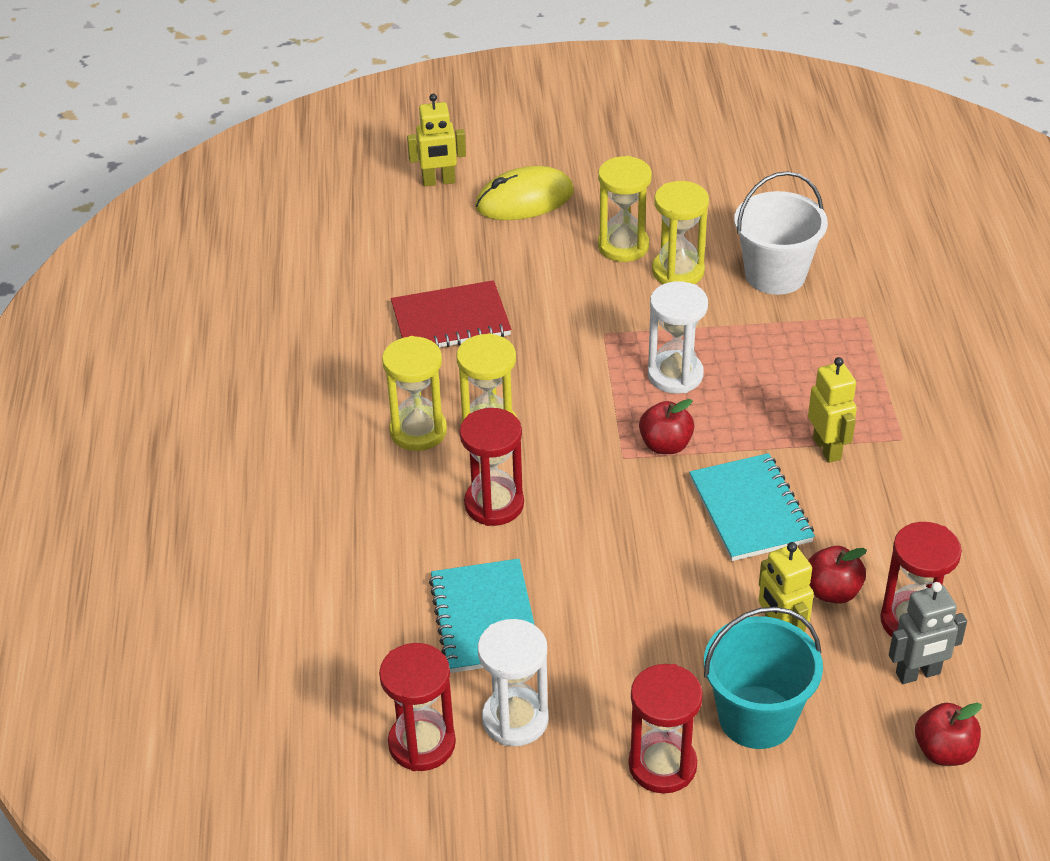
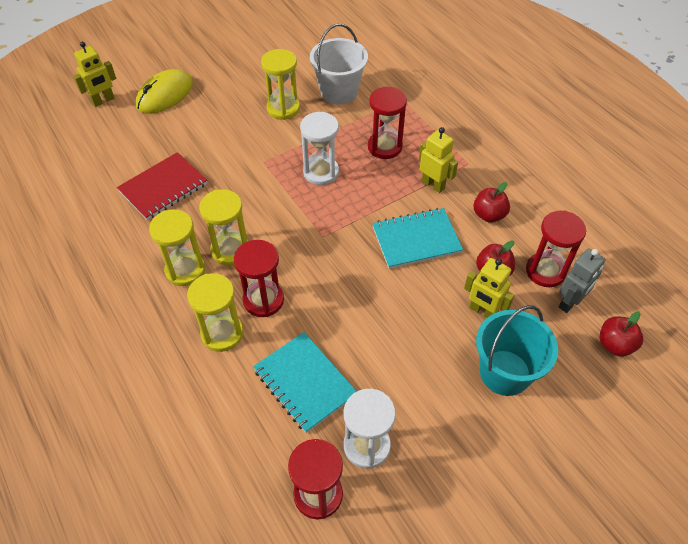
camera: 30 degrees left, 10 degrees up
yellow hourglass [598,156,652,262] -> yellow hourglass moved to [187,273,244,352]
red hourglass [628,664,703,794] -> red hourglass moved to [368,87,407,159]
red apple [639,399,694,454] -> red apple moved to [474,182,510,223]
turquoise notebook [689,453,815,561] -> turquoise notebook turned 60 degrees counterclockwise [372,208,463,269]

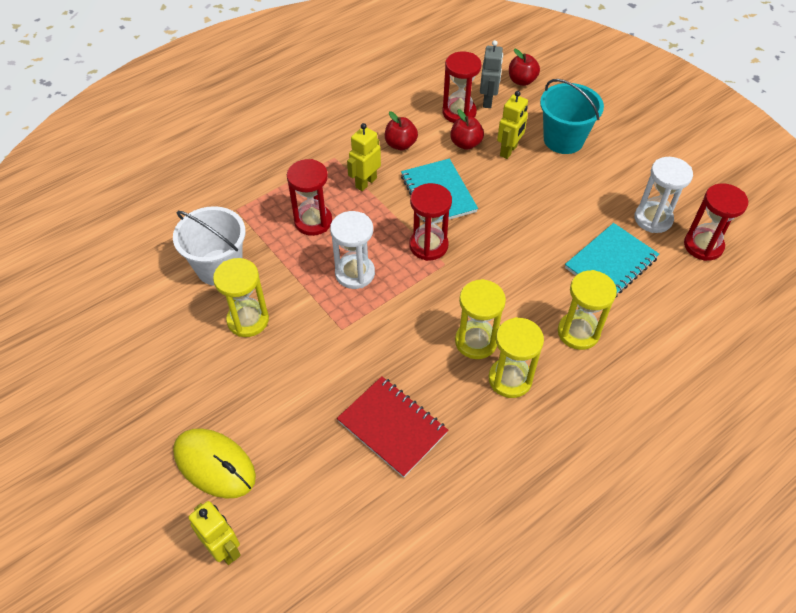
camera: 95 degrees left, 0 degrees up
red hourglass [234,240,284,317] -> red hourglass moved to [409,183,452,261]
grey robot [559,248,606,313] -> grey robot turned 60 degrees clockwise [480,40,503,108]

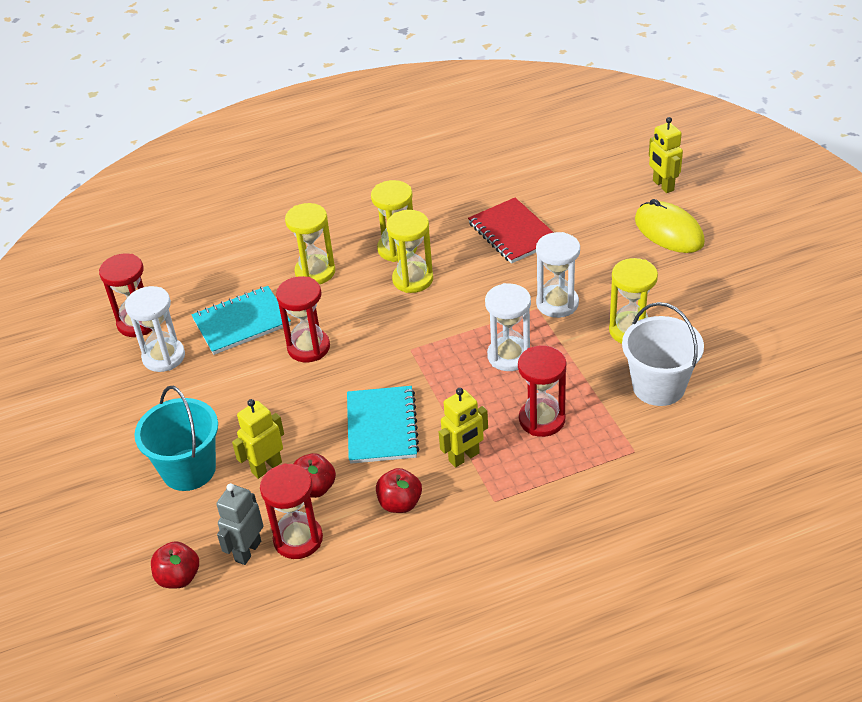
camera: 160 degrees left, 10 degrees down
red hourglass [409,183,452,261] -> red hourglass moved to [276,276,330,362]
none -> white hourglass [536,232,580,318]

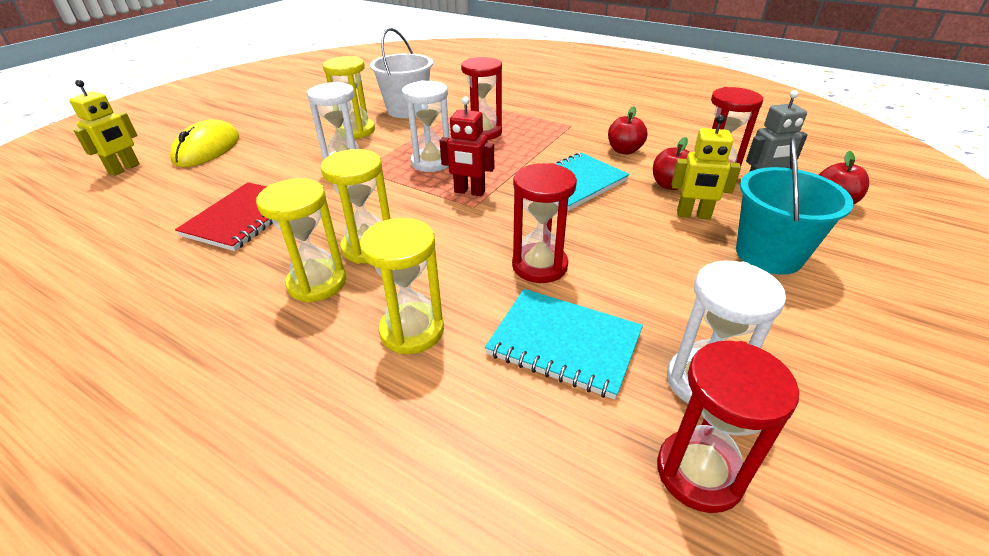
camera: 130 degrees left, 5 degrees down
yellow robot [439,388,488,468] -> none
none -> red robot [440,97,494,196]

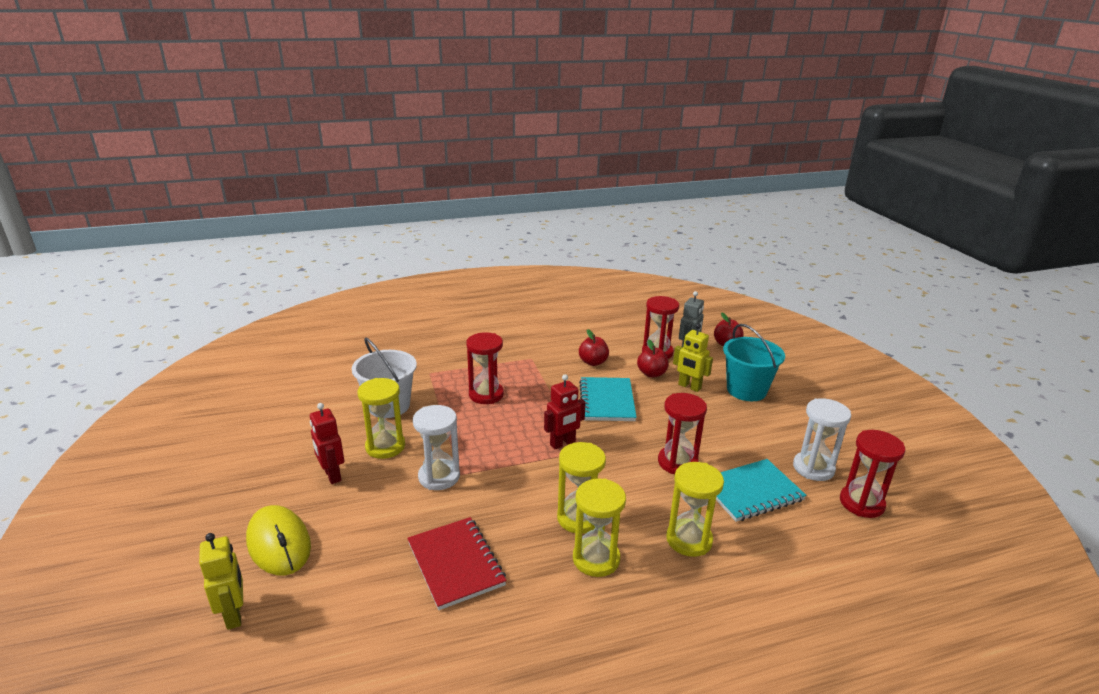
camera: 50 degrees left, 10 degrees down
white hourglass [402,80,450,172] -> none
yellow robot [671,115,741,220] -> yellow robot turned 75 degrees clockwise [673,324,713,392]
none -> red robot [310,403,344,484]

